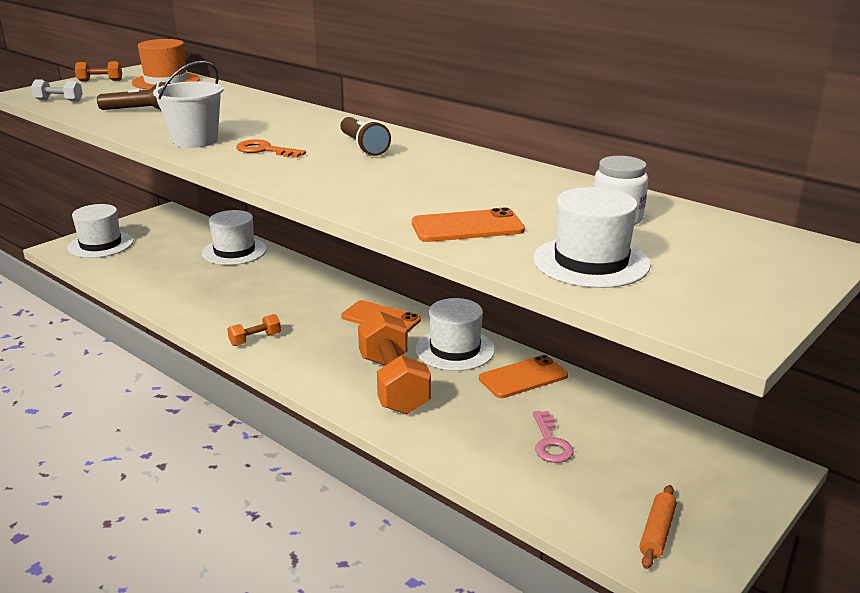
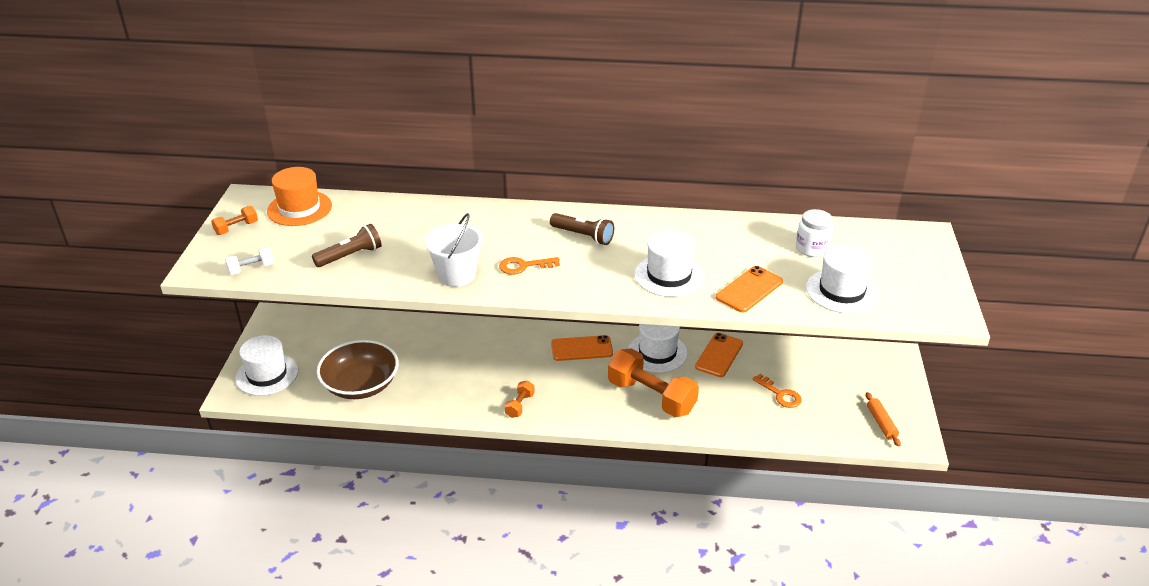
camera: 35 degrees left, 10 degrees up
white hat [202,210,267,265] -> white hat moved to [634,230,704,297]
pink key [533,411,574,463] -> orange key [752,374,802,408]
none -> brown bowl [317,340,399,399]

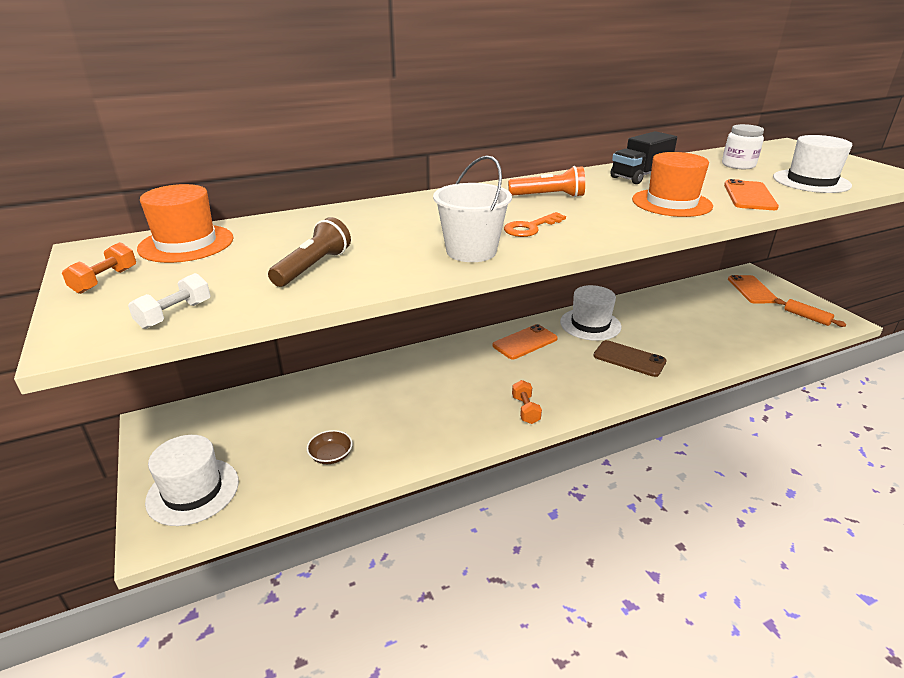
camera: 30 degrees left, 5 degrees down
brown bowl [317,340,399,399] -> brown bowl [307,430,353,464], size x0.43
brown flashlight [550,213,614,245] -> orange flashlight [508,166,585,198]
orange dumbbell [608,348,699,417] -> brown phone [593,340,667,377]
white hat [634,230,704,297] -> orange hat [632,152,713,217]
orange phone [695,333,743,377] -> orange phone moved to [728,275,777,304]
orange key [752,374,802,408] -> none
none -> black truck [610,131,677,184]

